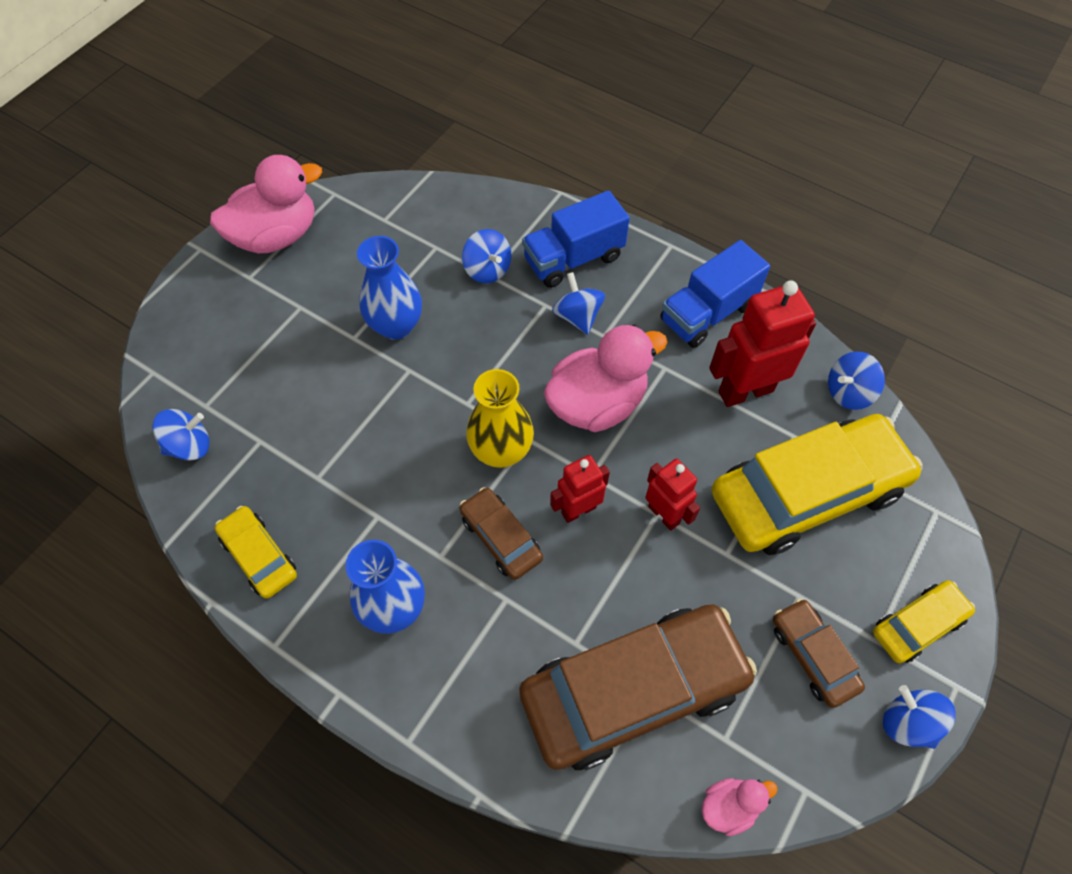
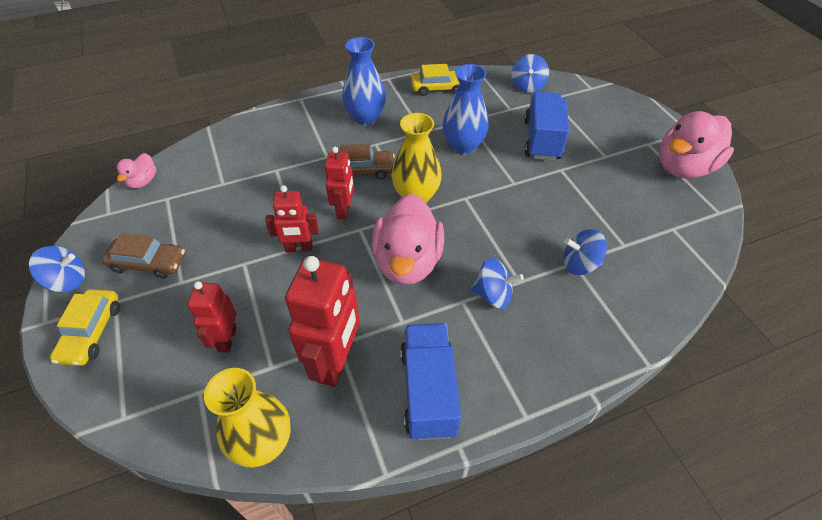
camera: 125 degrees right, 10 degrees down
pink duck [210,155,322,254] -> pink duck turned 45 degrees clockwise [659,111,734,179]
blue vase [357,236,422,340] -> blue vase moved to [443,64,489,155]
brown car [519,604,757,770] -> none
blue truck [522,190,630,288] -> blue truck moved to [524,91,569,161]
yellow car [712,414,923,555] -> red robot [188,281,237,353]
blue spinning top [828,351,885,410] -> yellow vase [204,368,291,467]

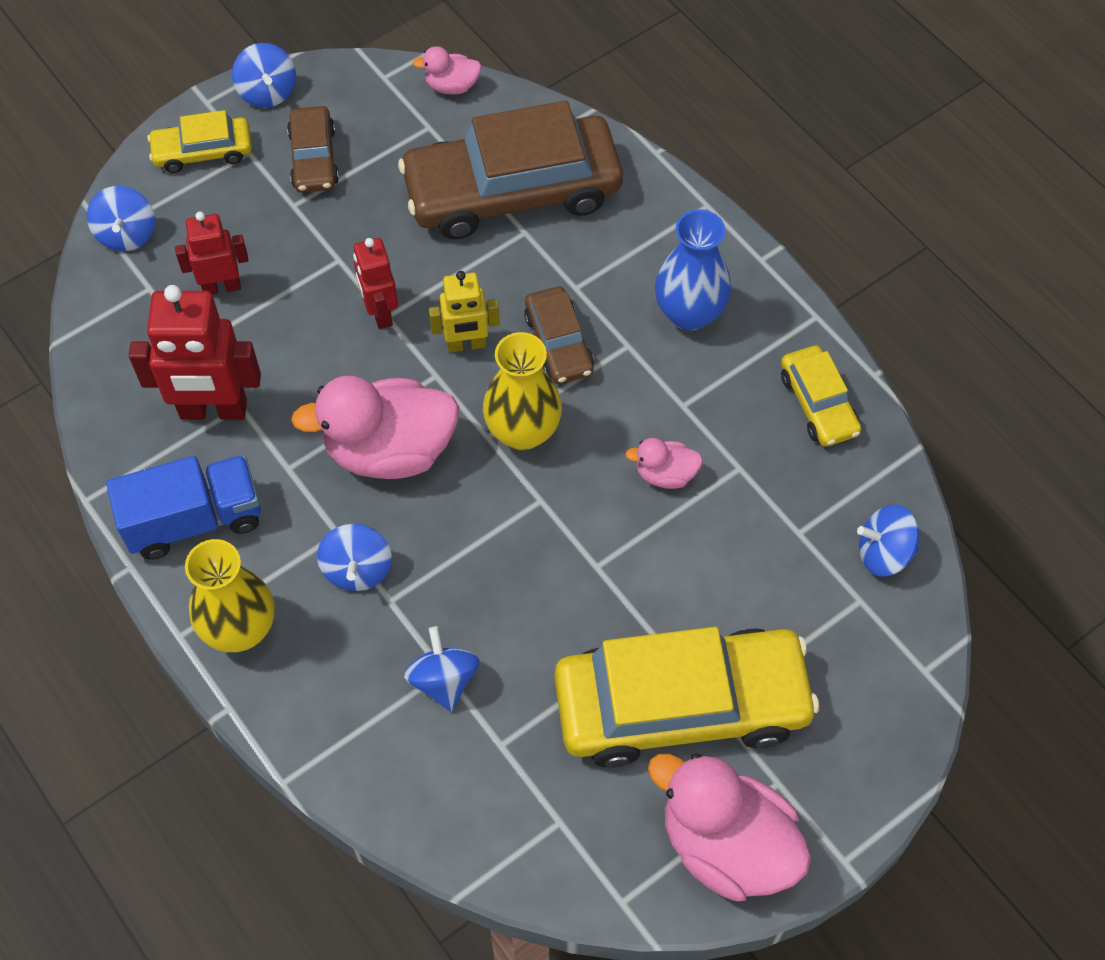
camera: 75 degrees right, 10 degrees up
yellow vase [204,368,291,467] -> yellow vase moved to [185,539,274,652]
red robot [325,147,354,220] -> yellow robot [429,271,500,352]
blue vase [443,64,489,155] -> pink duck [625,438,703,489]
blue truck [524,91,569,161] -> none
none -> blue spinning top [87,186,155,251]
none -> brown car [398,101,623,239]
none -> yellow car [554,627,819,768]

